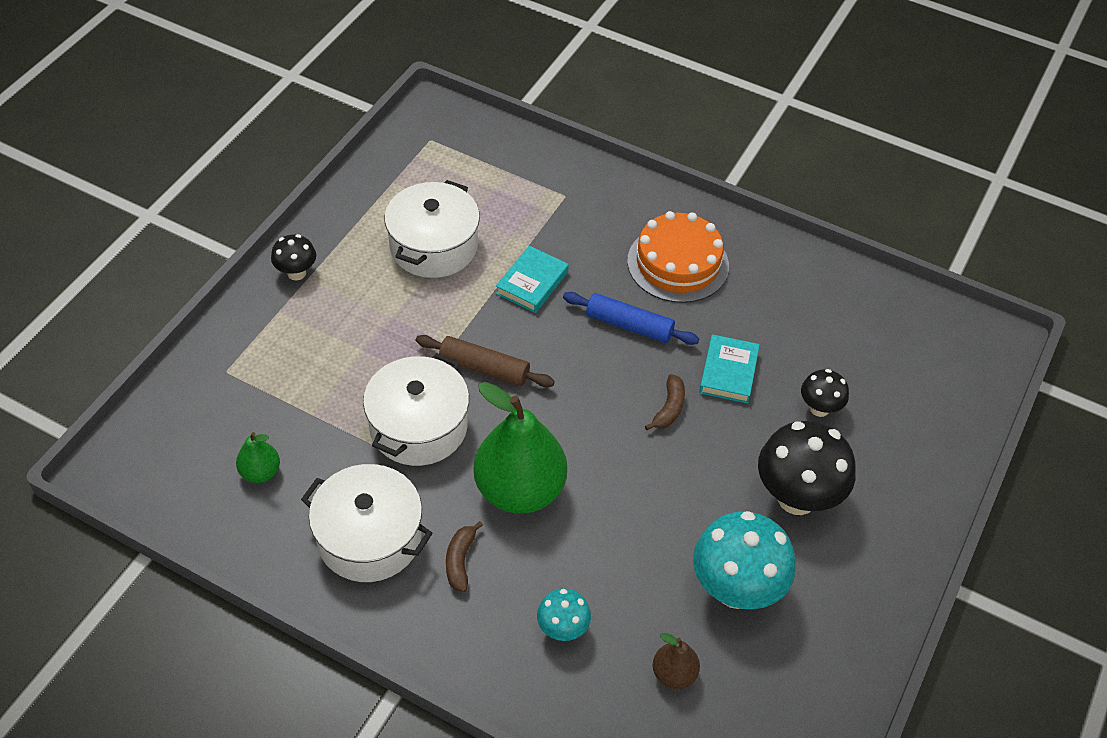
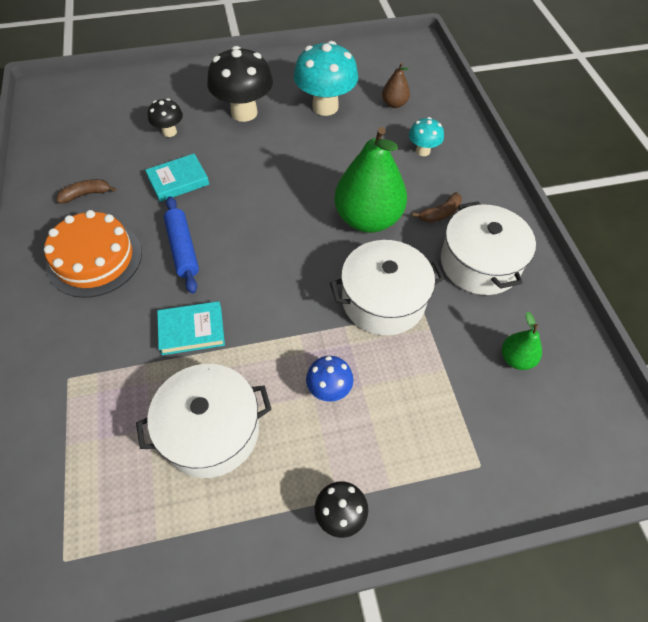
camera: 130 degrees left, 5 degrees up
brown rolling pin [416,335,555,387] -> none
brown banana [645,374,685,430] -> brown banana moved to [57,179,116,203]
none -> blue mushroom [306,356,353,402]

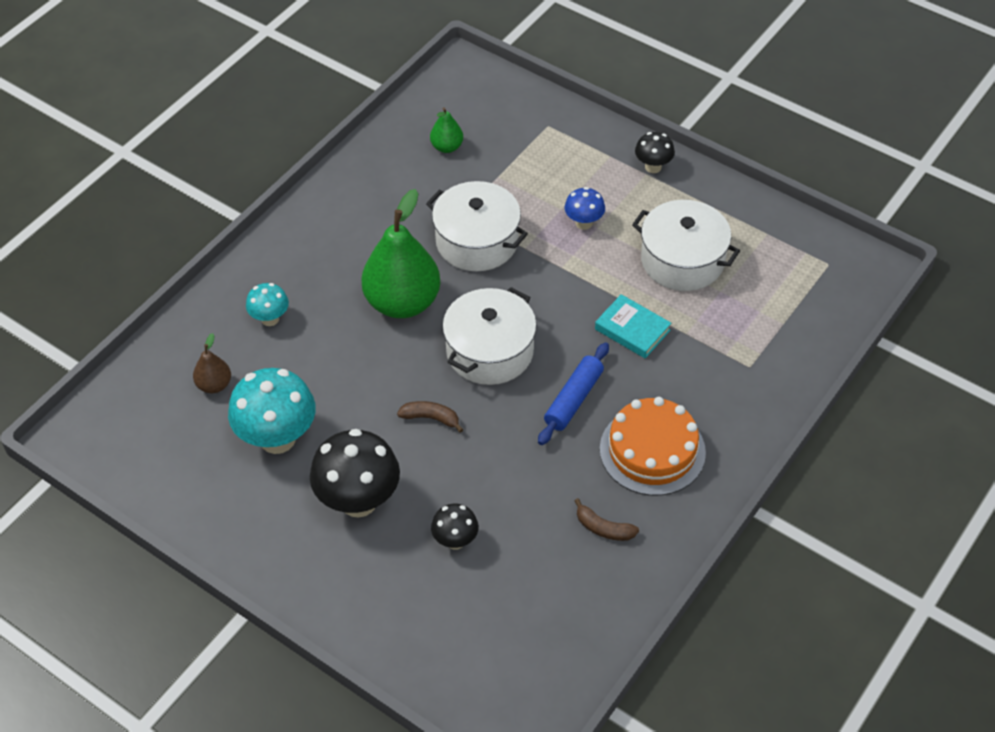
camera: 130 degrees left, 5 degrees down
turquoise book [145,154,209,202] -> none
brown banana [412,192,462,222] -> brown banana moved to [397,401,463,433]
white pot [441,201,536,295] -> white pot moved to [442,287,537,385]

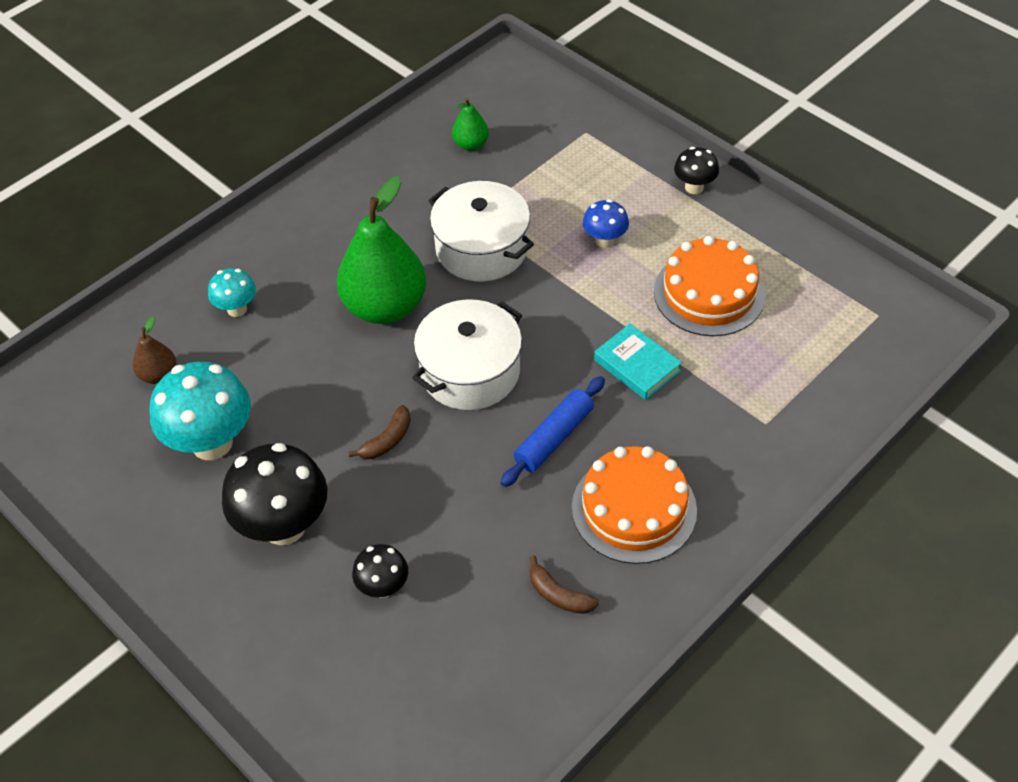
camera: 10 degrees right, 0 degrees up
brown banana [397,401,463,433] -> brown banana turned 105 degrees clockwise [349,405,411,459]
white pot [632,200,740,291] -> orange cake [654,236,765,336]

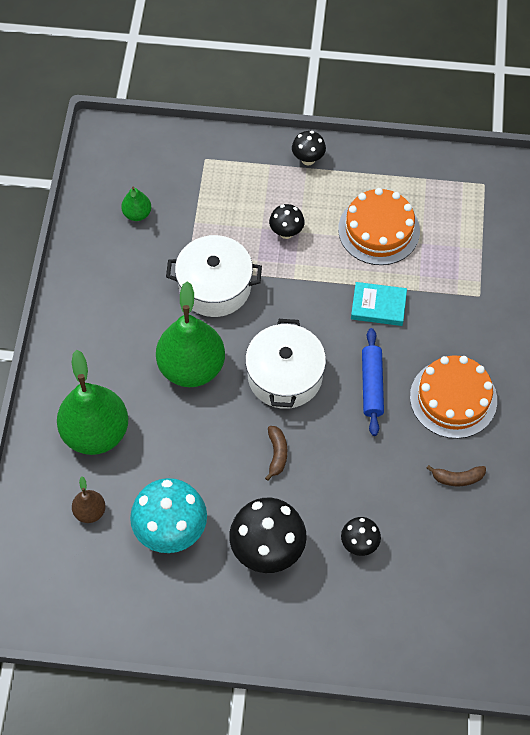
camera: 40 degrees left, 10 degrees up
turquoise mushroom [208,268,256,317] -> green pear [57,350,128,455]
blue mushroom [583,199,629,248] -> black mushroom [269,204,305,239]

